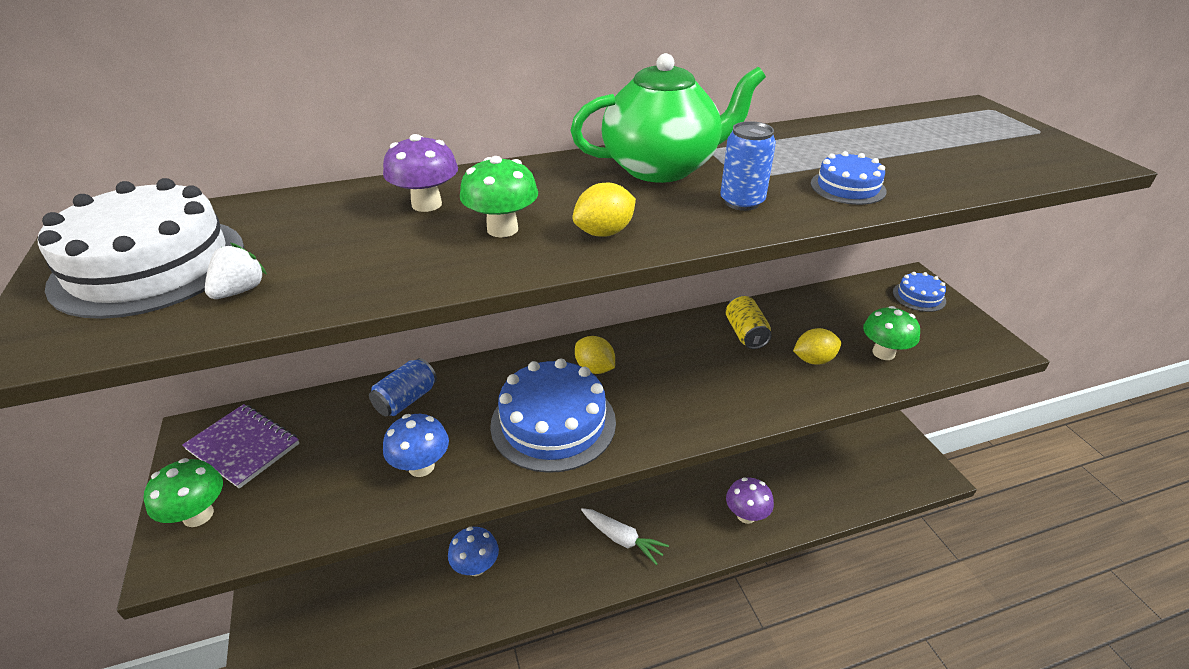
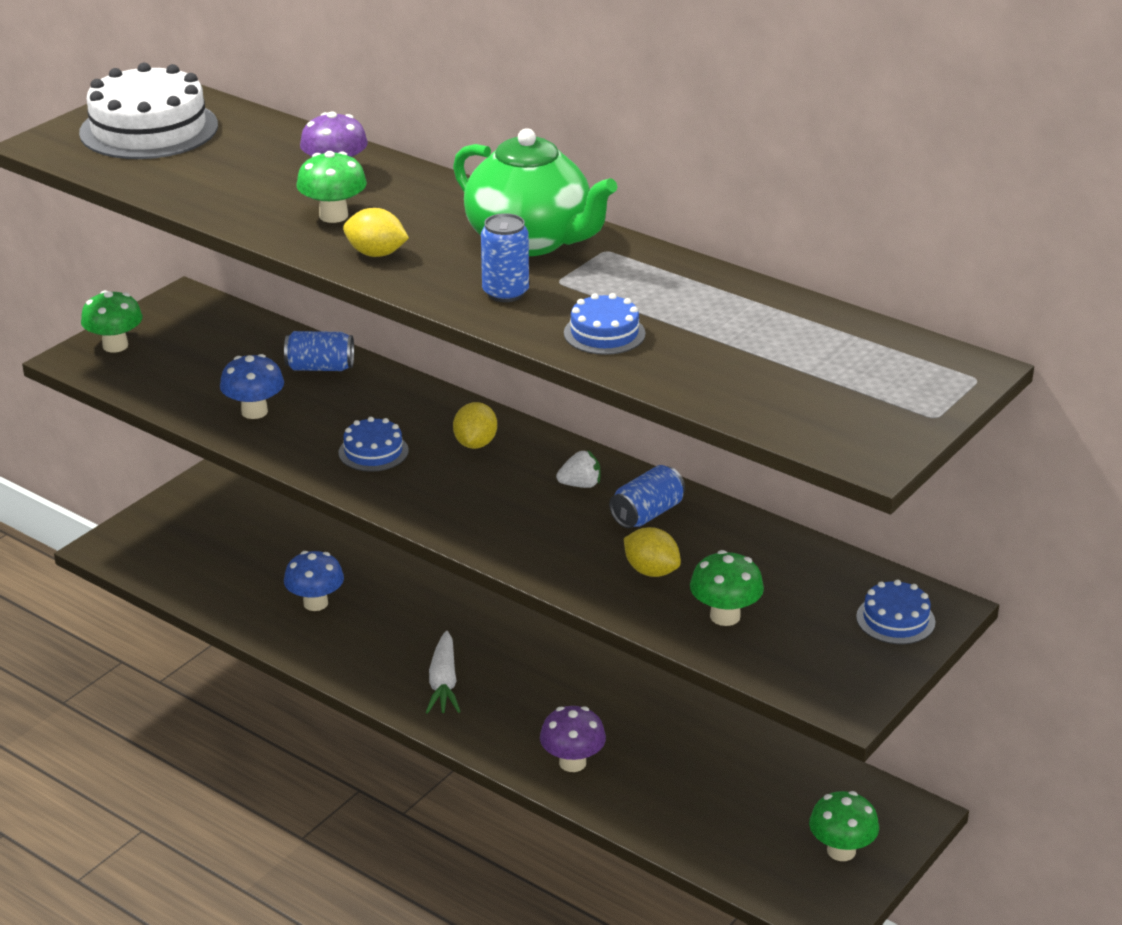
camera: 55 degrees right, 5 degrees down
purple notebook [182,404,299,489] -> none
white strawberry [205,243,267,299] -> white strawberry moved to [556,450,601,488]
blue cake [490,358,616,473] -> blue cake [339,417,409,472], size x0.50
yellow can [725,296,772,349] -> blue can [609,465,685,528]
none -> green mushroom [809,791,879,861]

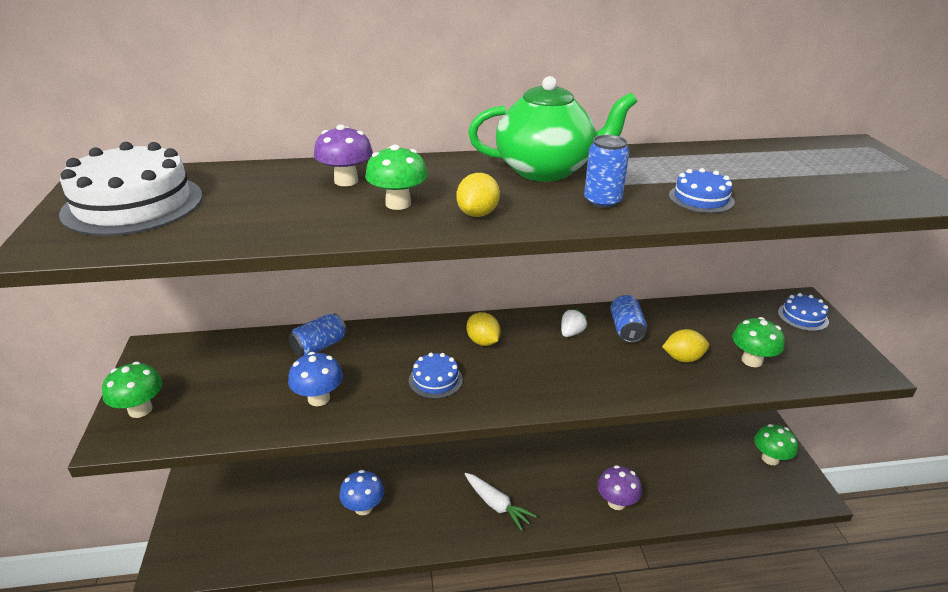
camera: 45 degrees left, 0 degrees up
yellow lemon [343,208,409,257] -> yellow lemon turned 45 degrees counterclockwise [456,173,500,217]

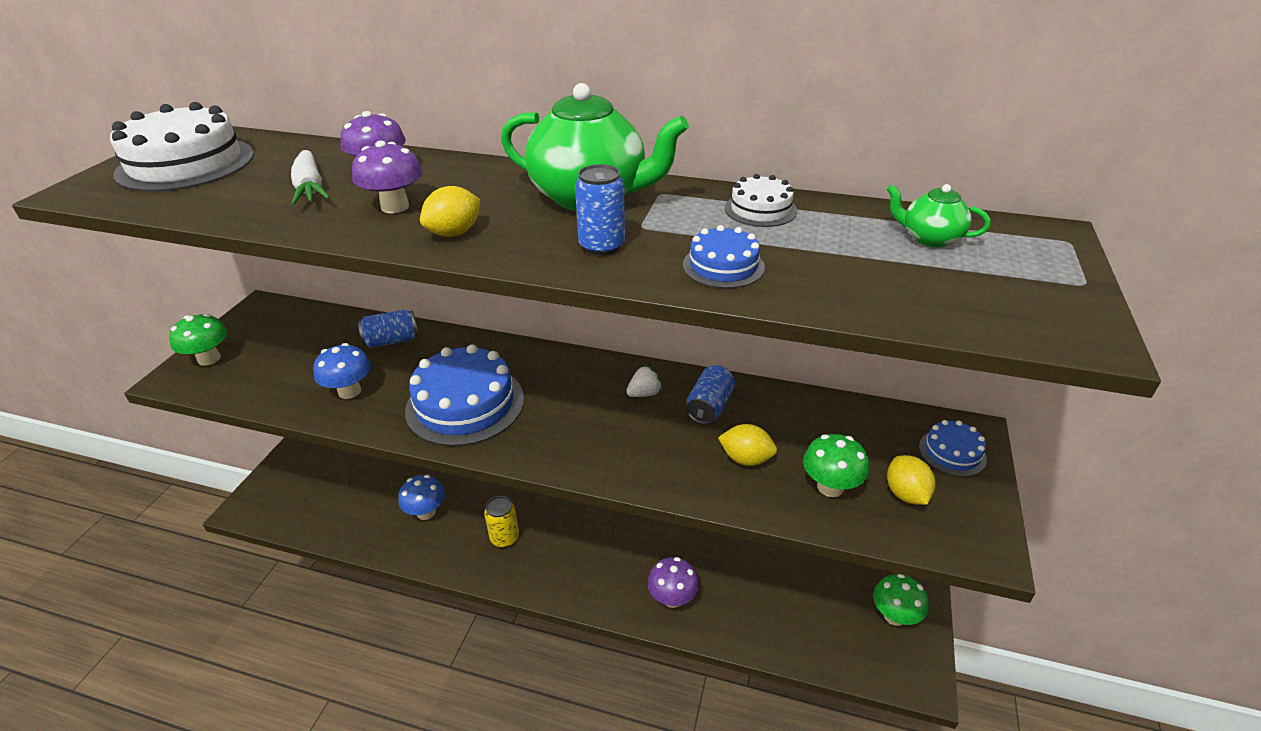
camera: 25 degrees right, 5 degrees up
green mushroom [365,144,428,210] -> purple mushroom [352,141,423,213]
blue cake [409,353,463,399] -> blue cake [405,344,524,446], size x2.00
white carrot [465,473,537,531] -> white carrot moved to [291,150,330,205]
yellow lemon [466,312,501,346] -> yellow lemon moved to [887,455,935,505]
none -> yellow can [484,496,519,548]
none -> white cake [725,174,798,227]
none -> green teapot [886,184,990,247]

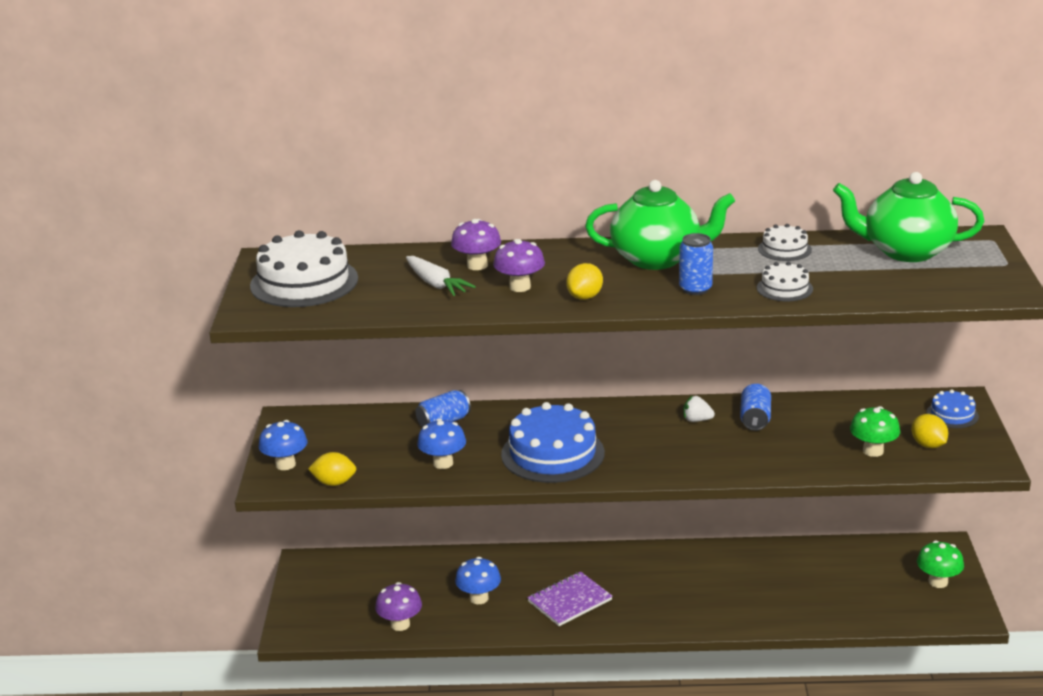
camera: 15 degrees left, 10 degrees down
green mushroom [169,314,228,366] -> blue mushroom [259,420,308,470]
yellow can [484,496,519,548] -> purple notebook [527,572,612,626]
white strawberry [626,365,662,397] -> white strawberry turned 120 degrees counterclockwise [683,396,715,422]
purple mushroom [648,557,699,608] -> purple mushroom moved to [375,582,422,631]
blue cake [683,225,765,288] -> white cake [757,262,813,301]
yellow lemon [718,424,777,466] -> yellow lemon moved to [308,452,356,486]
green teapot [886,184,990,247] -> green teapot [833,172,984,262], size x2.11

